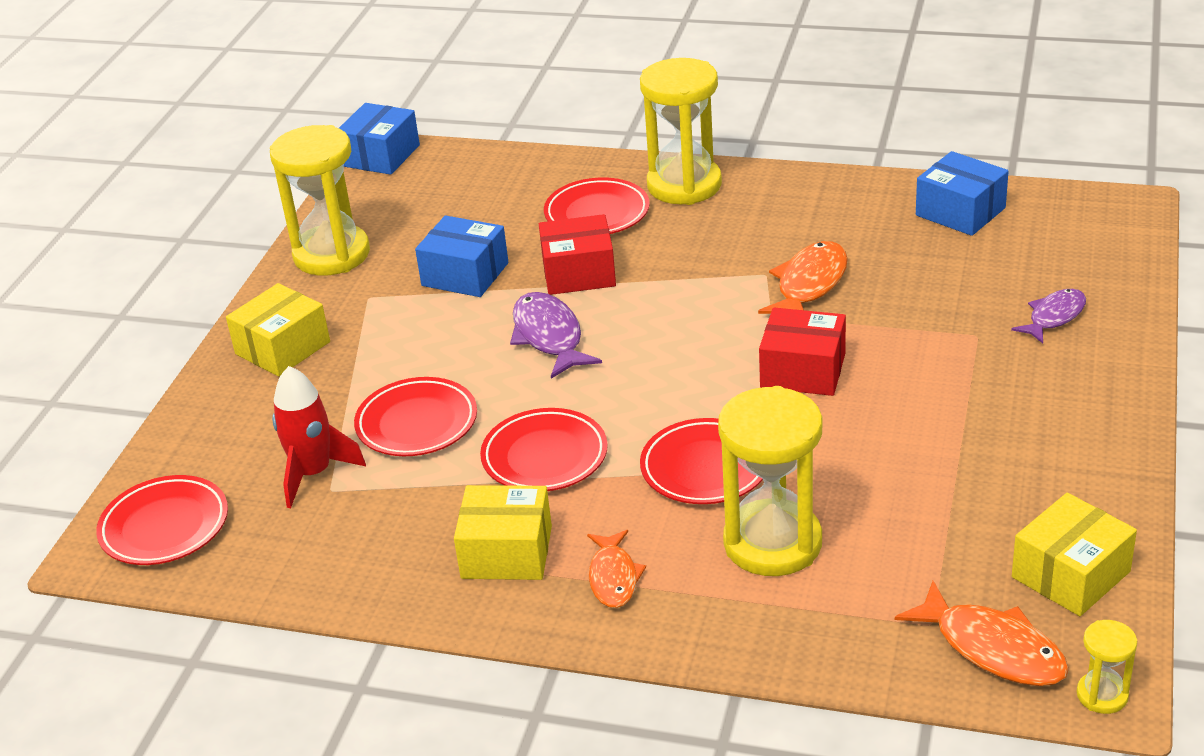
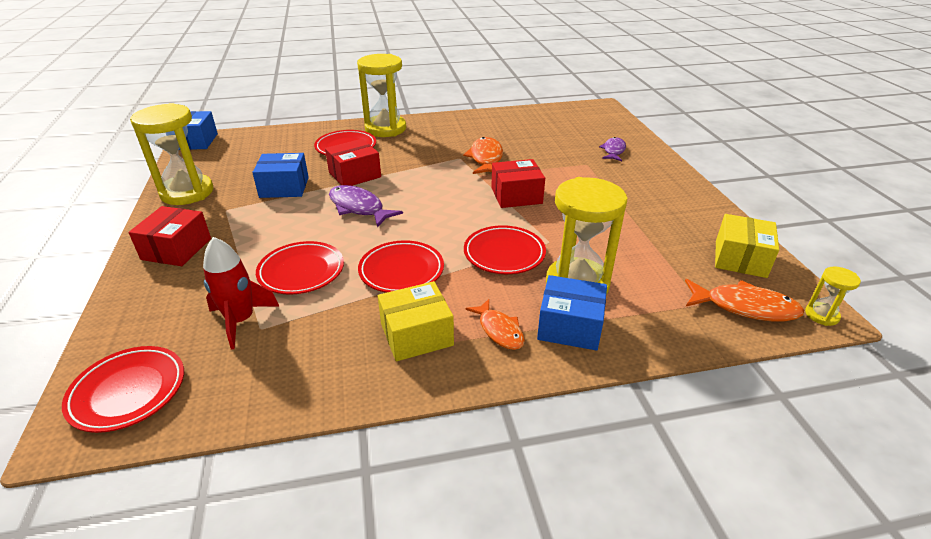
camera: 30 degrees left, 0 degrees up
yellow box [226,283,330,377] -> red box [128,206,211,266]
blue box [916,151,1009,236] -> blue box moved to [537,275,607,351]

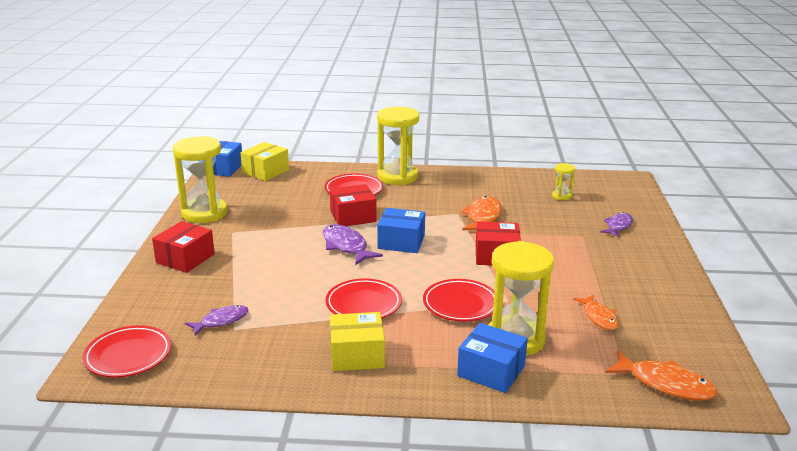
camera: 15 degrees right, 10 degrees down
red rocket [203,237,280,349] -> purple fish [185,305,248,335]
blue box [252,153,309,198] -> blue box moved to [377,208,425,253]
red plate [256,241,344,295] -> none
orange fish [465,299,525,350] -> orange fish moved to [573,295,618,330]
yellow box [715,214,779,278] -> yellow box moved to [240,142,289,181]
yellow hourglass [805,267,861,326] -> yellow hourglass moved to [552,163,575,200]

